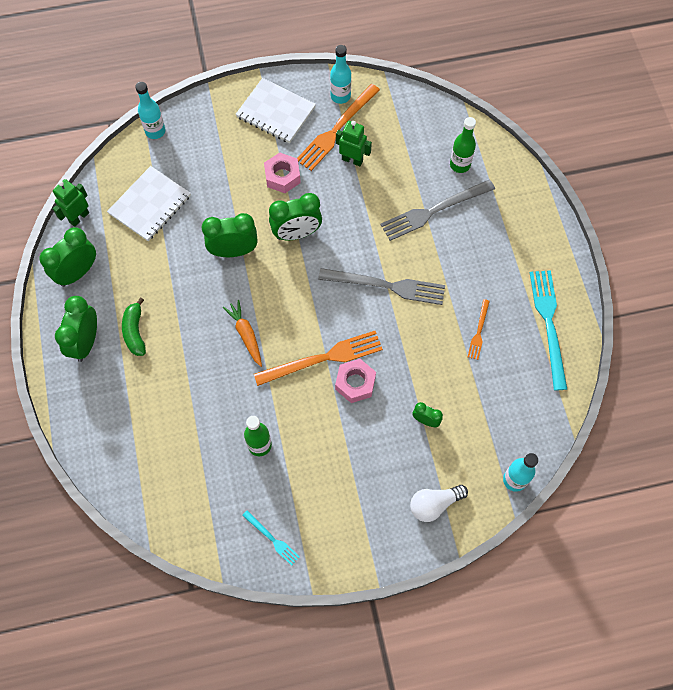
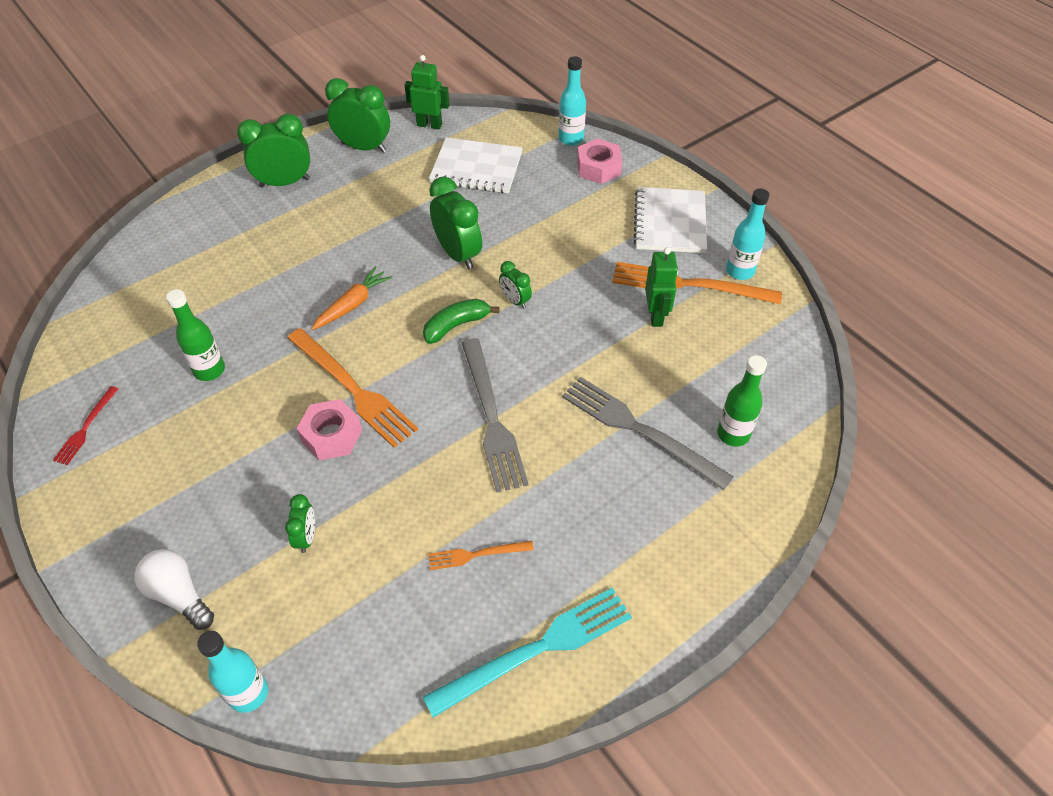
camera: 65 degrees right, 15 degrees down
green banana [122,297,146,356] -> green banana moved to [423,299,500,344]
turquoise fork [242,510,300,566] -> red fork [53,386,118,465]
pink nut [264,152,301,193] -> pink nut moved to [577,139,622,184]
green clock [269,193,322,240] -> green clock [499,261,532,309], size x0.53

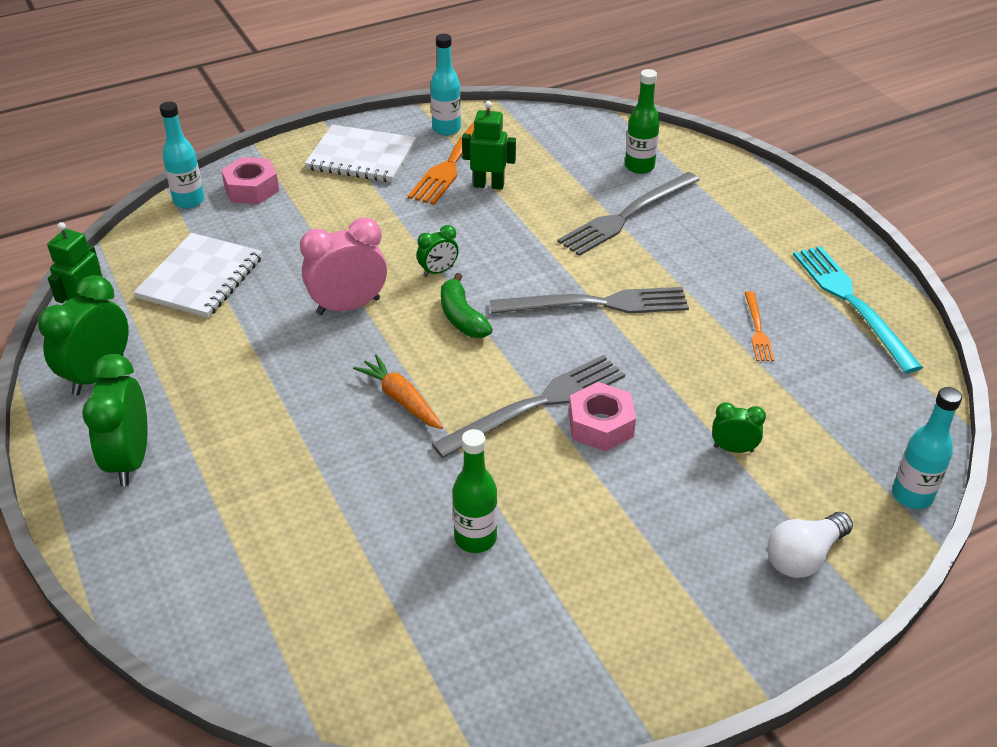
camera: 80 degrees left, 10 degrees down
red fork [53,386,118,465] -> none
orange fork [287,328,418,448] -> grey fork [432,355,625,458]
green clock [429,176,482,270] -> pink clock [300,217,387,315]

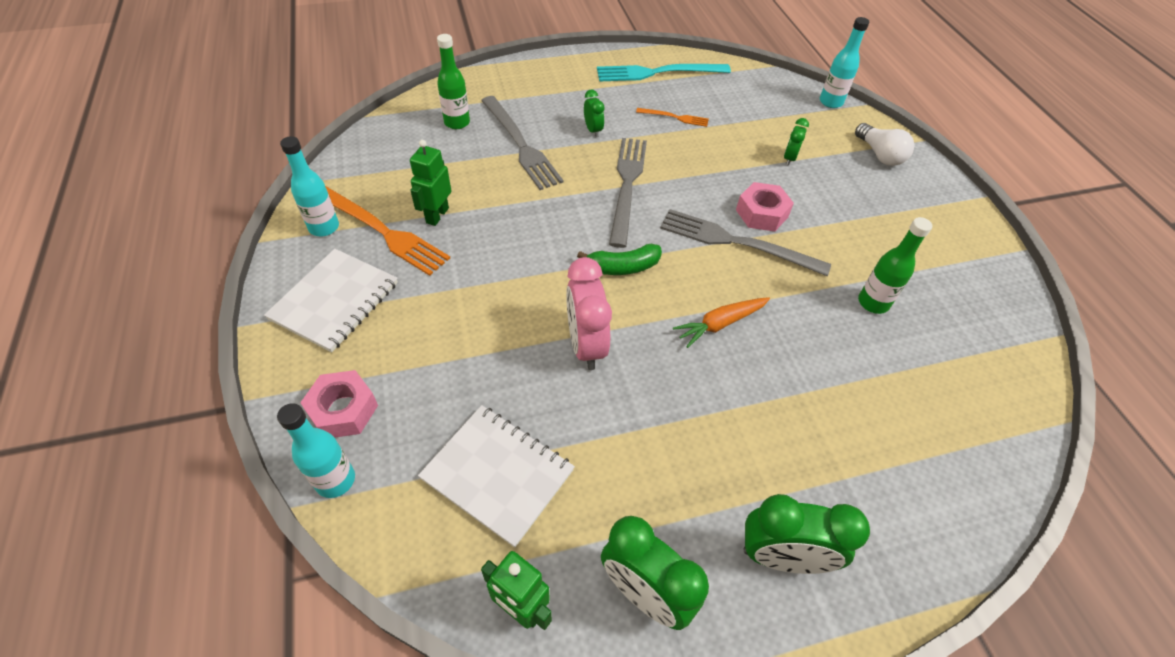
camera: 80 degrees left, 10 degrees up
green clock [417,225,459,277] -> green clock moved to [584,89,604,137]
grey fork [432,355,625,458] -> grey fork turned 45 degrees counterclockwise [660,209,831,276]

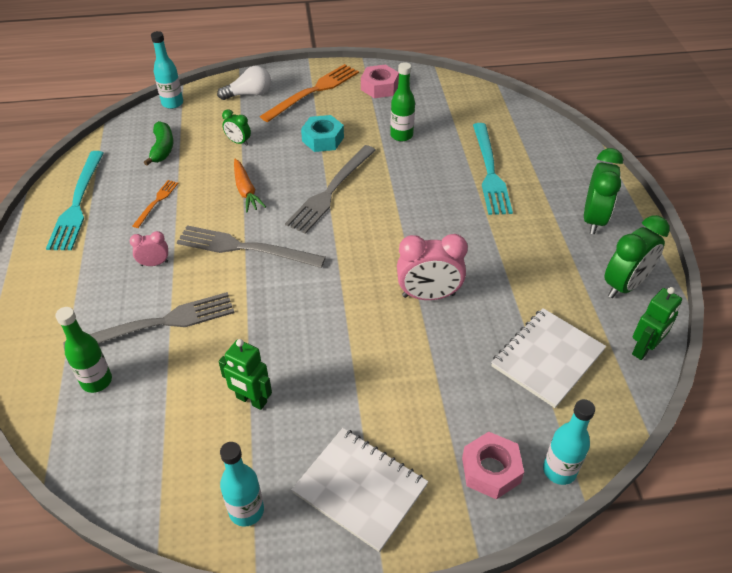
camera: 80 degrees left, 5 degrees down
orange fork [325,186,450,276] -> orange fork moved to [260,64,359,122]
green banana [577,244,662,275] -> green banana moved to [144,121,173,166]
green clock [584,89,604,137] -> pink clock [130,231,168,266]
orange carrot [673,297,770,348] -> orange carrot moved to [234,159,266,212]
pink nut [736,182,794,231] -> pink nut moved to [361,64,399,98]
none -> turquoise nut [301,115,344,152]
none -> turquoise fork [473,123,513,215]

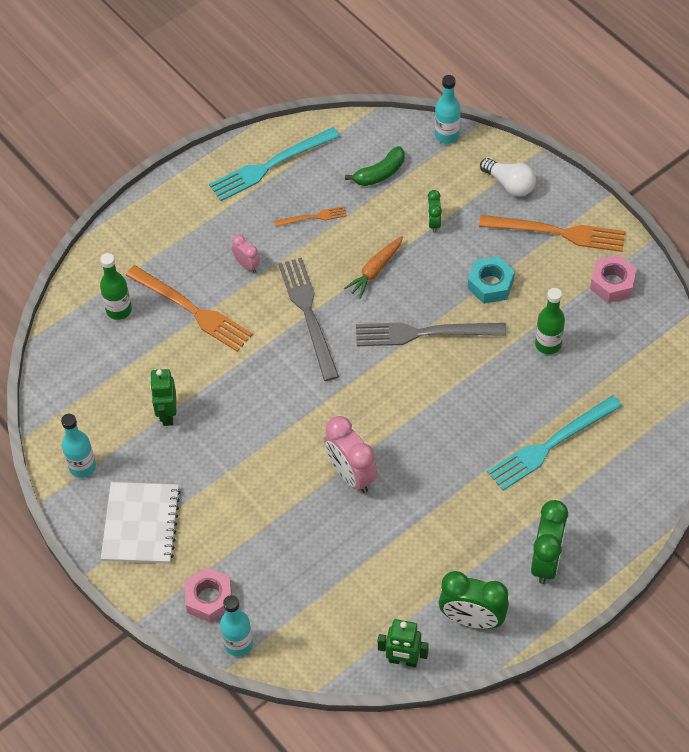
camera: 60 degrees right, 10 degrees up
grey fork [63,292,235,351] -> orange fork [126,265,253,352]
white notebook [491,308,606,408] -> none
green clock [584,148,623,234] -> green clock turned 60 degrees counterclockwise [531,500,568,584]

